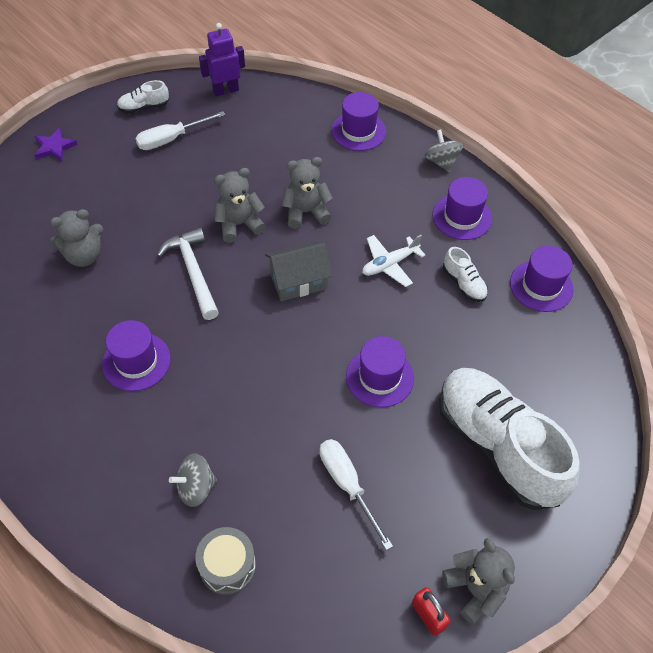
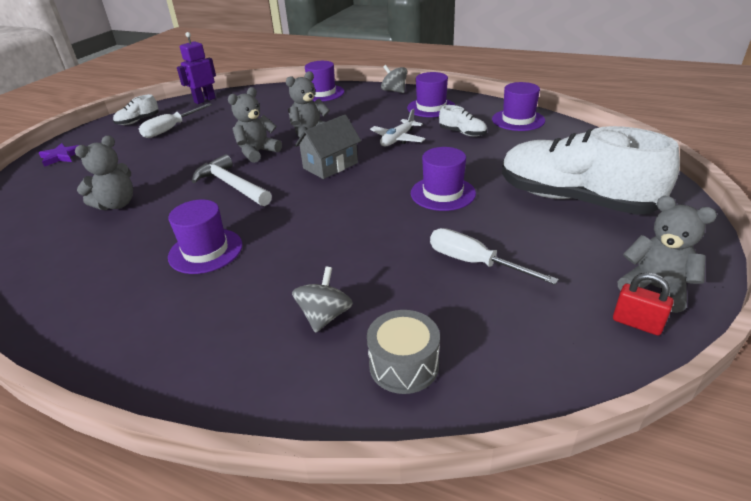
camera: 20 degrees left, 20 degrees down
grey spinning top [169,453,217,507] -> grey spinning top turned 150 degrees clockwise [292,266,353,333]

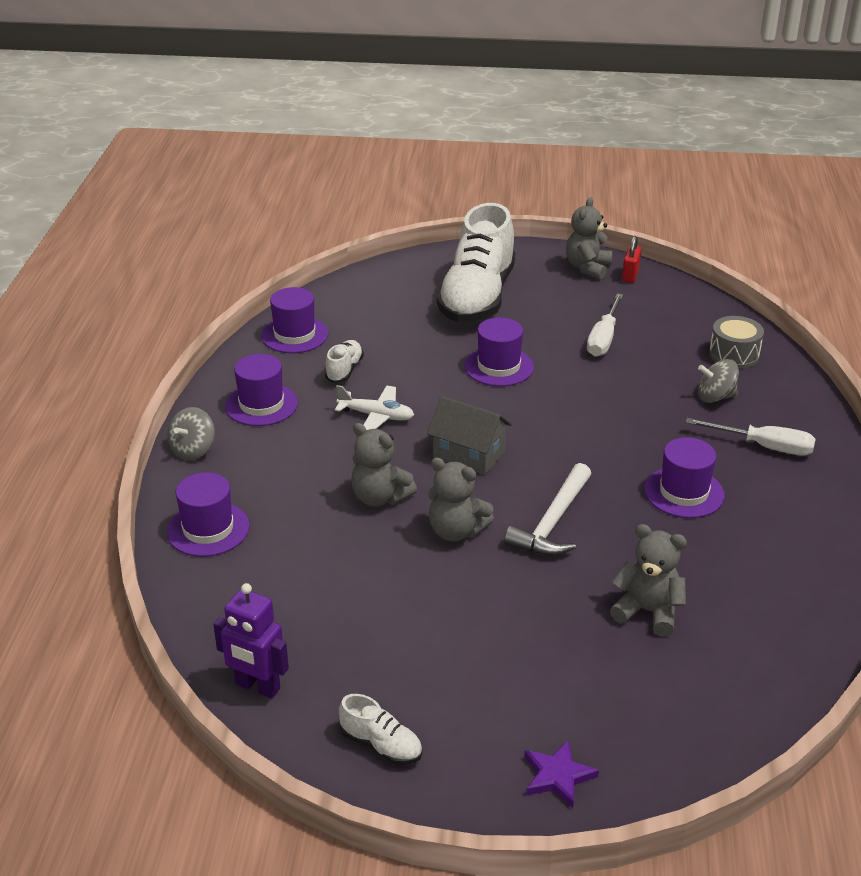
camera: 110 degrees left, 0 degrees up
white screwdriver [139,103,212,138] -> white screwdriver moved to [686,418,816,456]

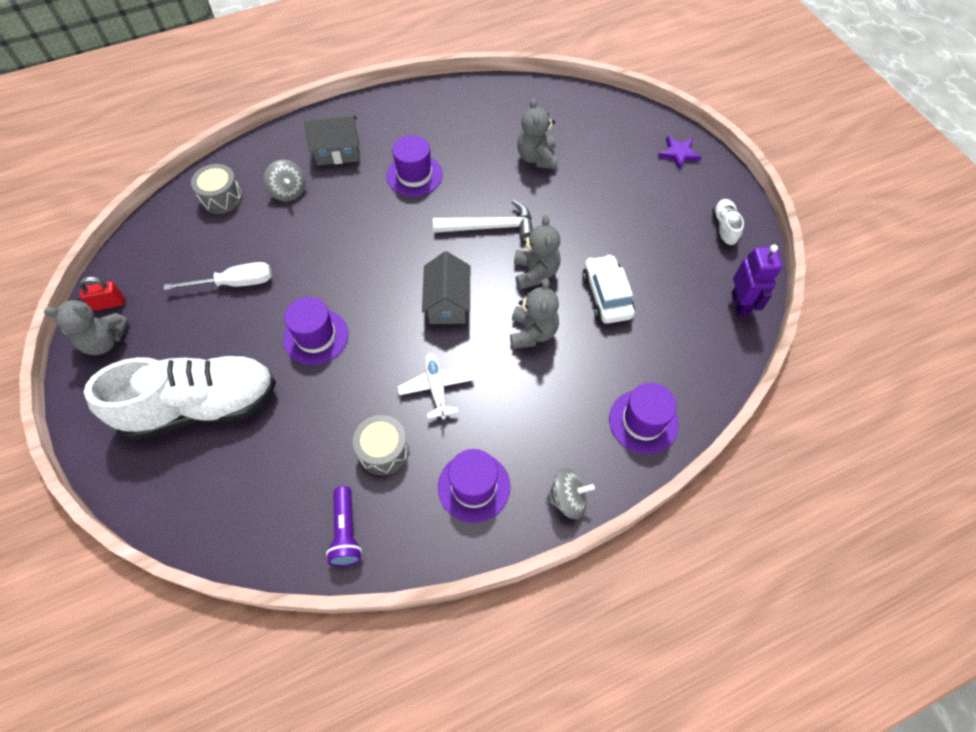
camera: 120 degrees left, 25 degrees up
purple hat [261,287,328,353] -> purple flashlight [326,486,362,567]
white shoe [325,340,364,383] -> grey drum [353,415,409,475]
white screwdriver [686,418,816,456] -> grey house [304,115,360,165]
none -> white car [582,254,635,324]

